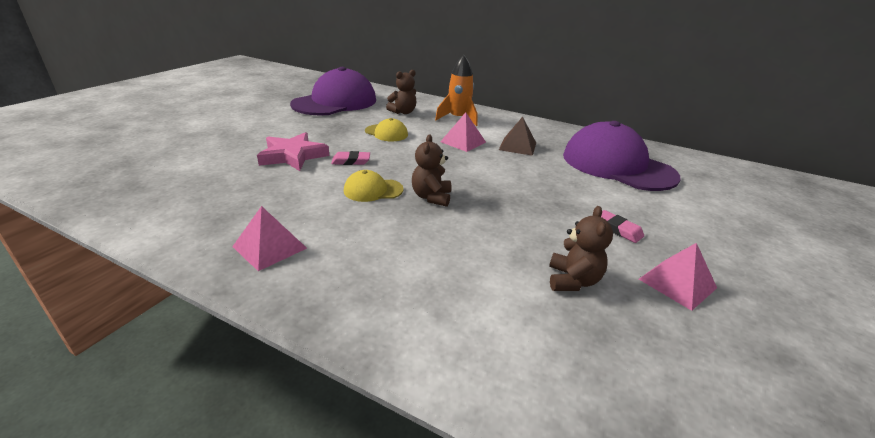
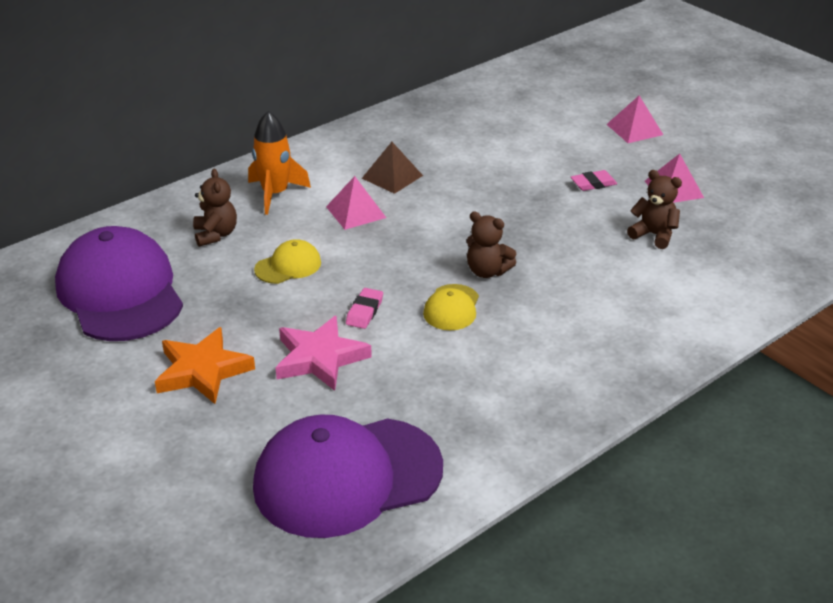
camera: 65 degrees left, 5 degrees up
pink pyramid [232,206,307,271] -> pink pyramid moved to [606,96,663,143]
purple cap [563,121,681,191] -> purple cap moved to [253,415,443,538]
none -> orange star [155,327,255,404]

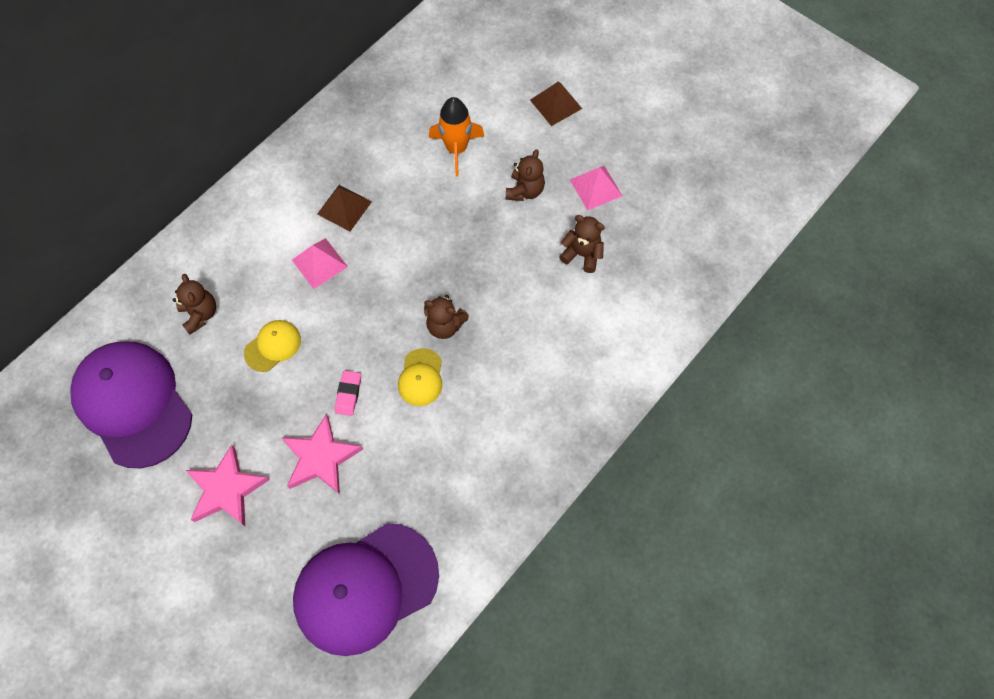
camera: 10 degrees left, 30 degrees up
orange star [155,327,255,404] -> pink star [186,445,269,526]
orange rocket [248,111,311,215] -> orange rocket moved to [429,97,484,177]
pink eraser [571,170,617,191] -> brown teddy bear [506,149,545,201]
pink pyramid [606,96,663,143] -> brown pyramid [530,81,582,126]

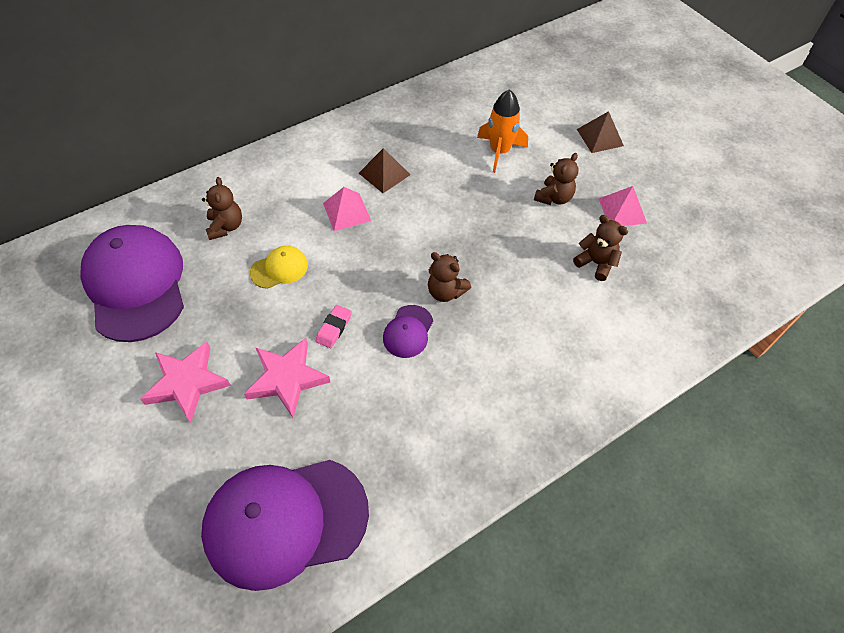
camera: 15 degrees right, 10 degrees down
yellow cap [398,348,442,406] -> purple cap [383,305,433,358]

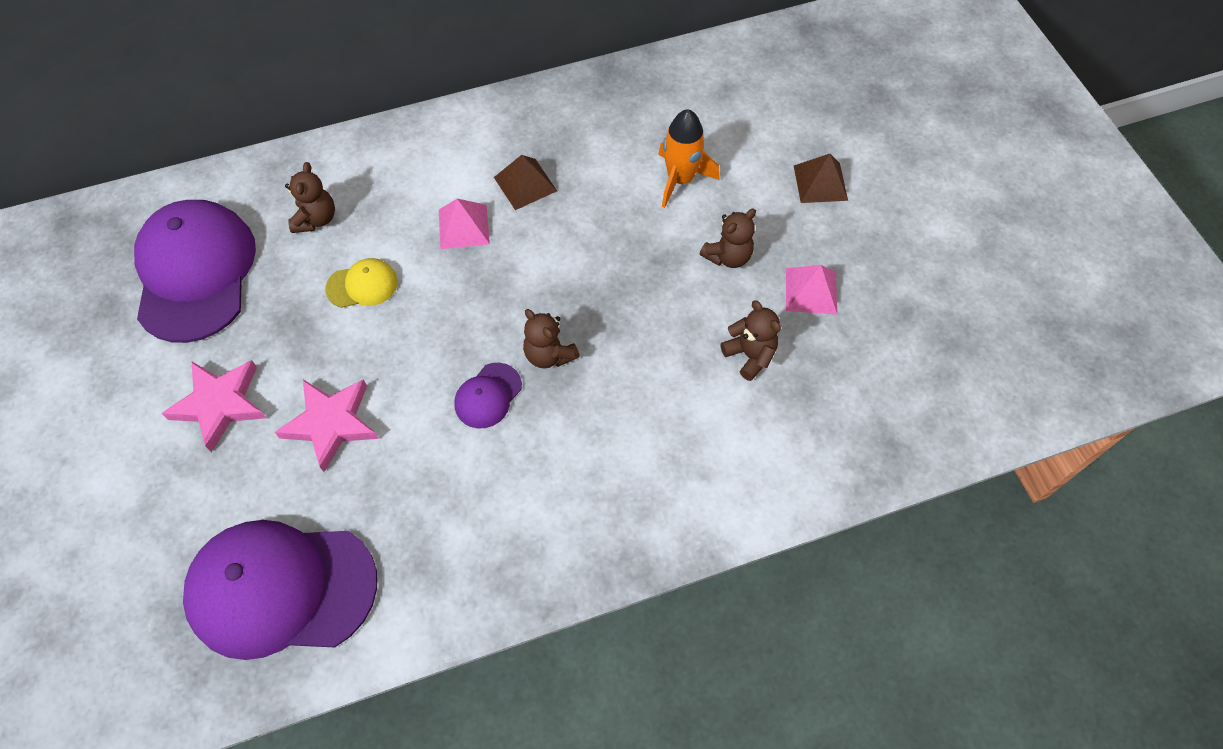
camera: 15 degrees right, 5 degrees up
pink eraser [315,305,352,348] -> none

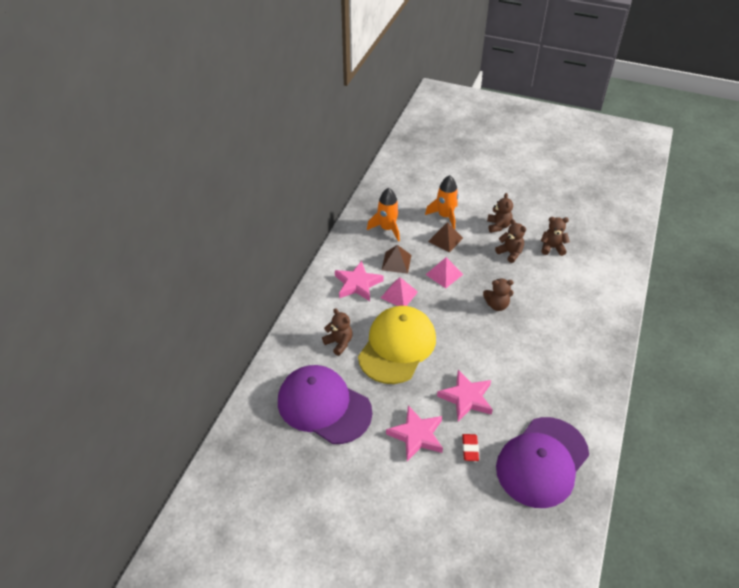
camera: 50 degrees left, 15 degrees down
yellow cap [325,258,398,308] -> yellow cap [358,306,436,384], size x2.25
purple cap [454,363,522,428] -> none
pink pyramid [786,265,837,315] -> pink pyramid moved to [425,257,463,288]
brown pyramid [794,154,848,203] -> brown pyramid moved to [428,222,463,252]
none -> pink star [335,261,384,301]
none -> orange rocket [367,188,400,242]
none -> red eraser [462,434,479,461]
none -> brown teddy bear [495,219,526,263]

